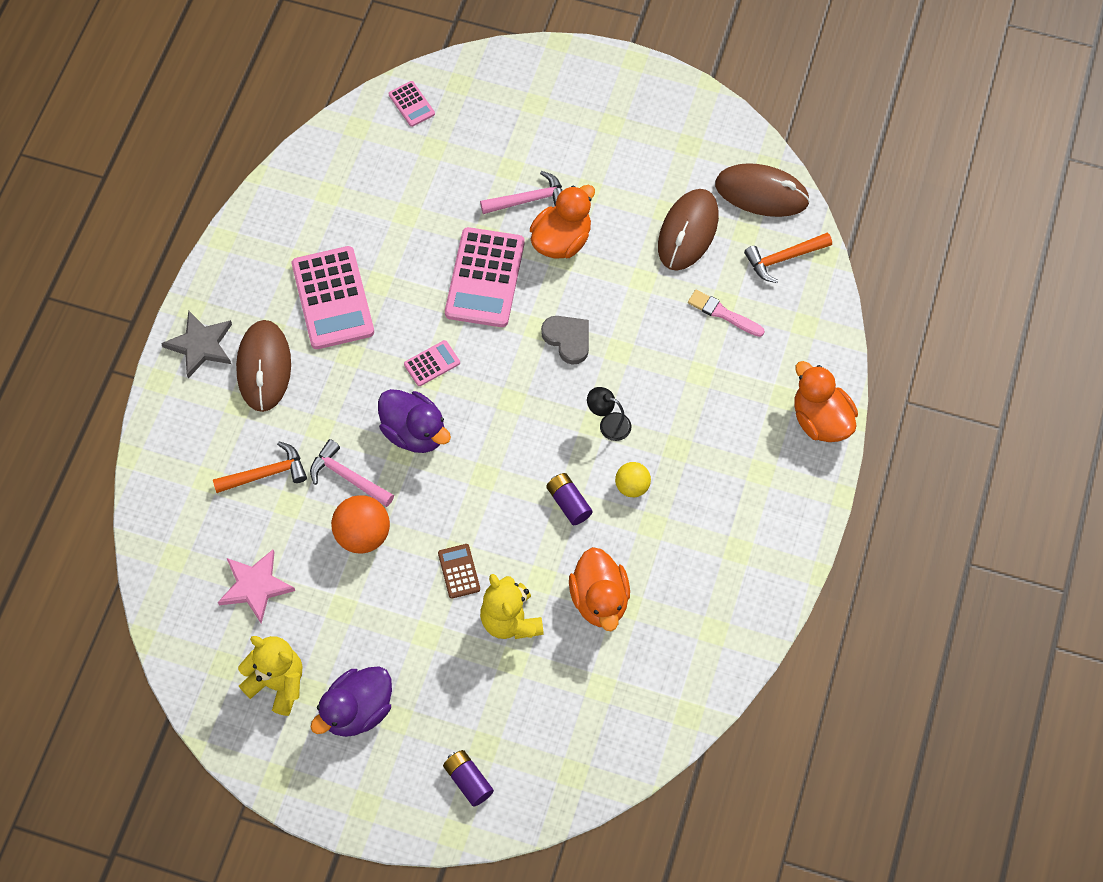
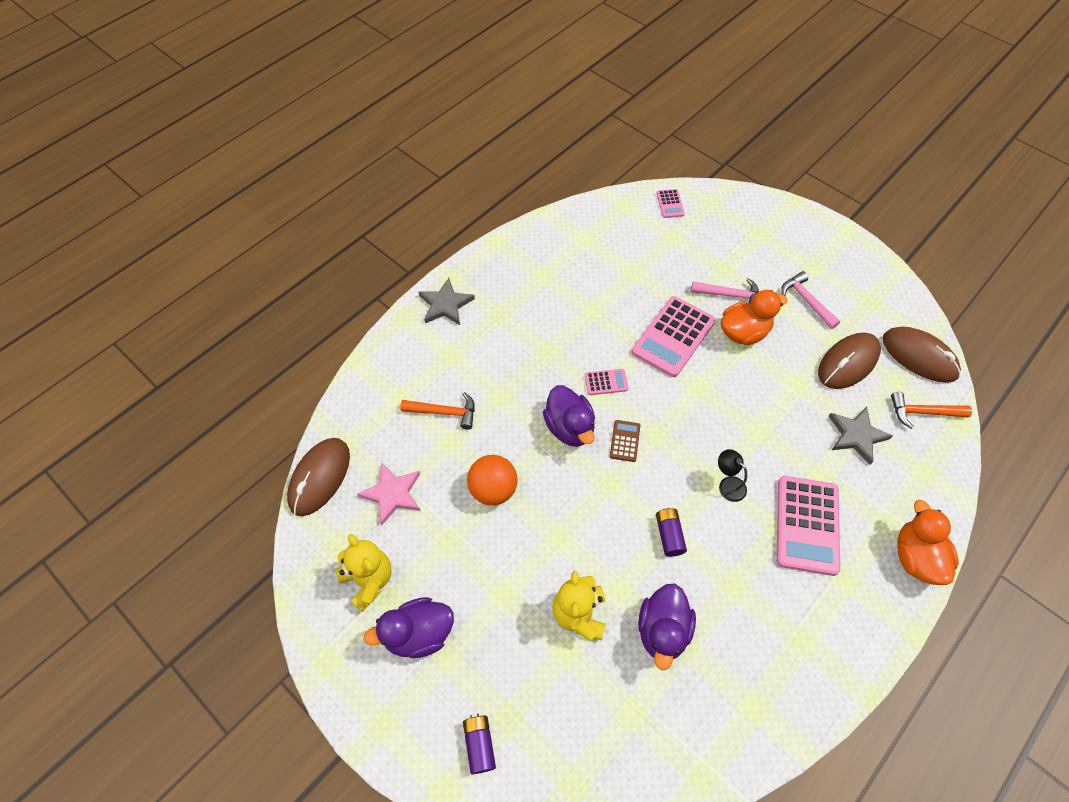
camera: 25 degrees right, 5 degrees down
brown mouse [236,320,291,412] -> brown mouse moved to [287,438,350,516]
pink calculator [292,246,374,349] -> pink calculator moved to [776,476,840,576]
pink hammer [310,439,394,507] -> pink hammer moved to [781,271,840,329]
brown calculator [438,544,480,599] -> brown calculator moved to [610,420,640,462]
grey heart [541,316,589,365] -> none
orange duck [569,547,630,631] -> purple duck [638,583,696,670]
yellow ball [615,462,651,497] -> none
pink brush [688,290,765,337] -> grey star [828,407,893,465]

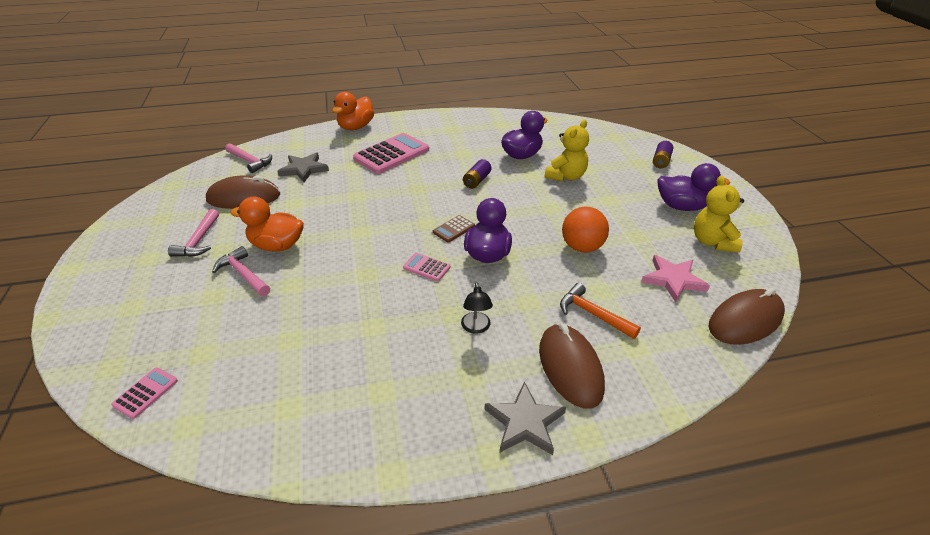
camera: 145 degrees left, 20 degrees down
pink calculator [632,296,715,377] -> none
black lamp [718,449,747,502] -> black lamp moved to [461,282,493,334]
brown mouse [882,327,961,383] -> brown mouse moved to [539,323,605,408]
orange hammer [891,392,972,429] -> pink hammer [225,143,272,173]

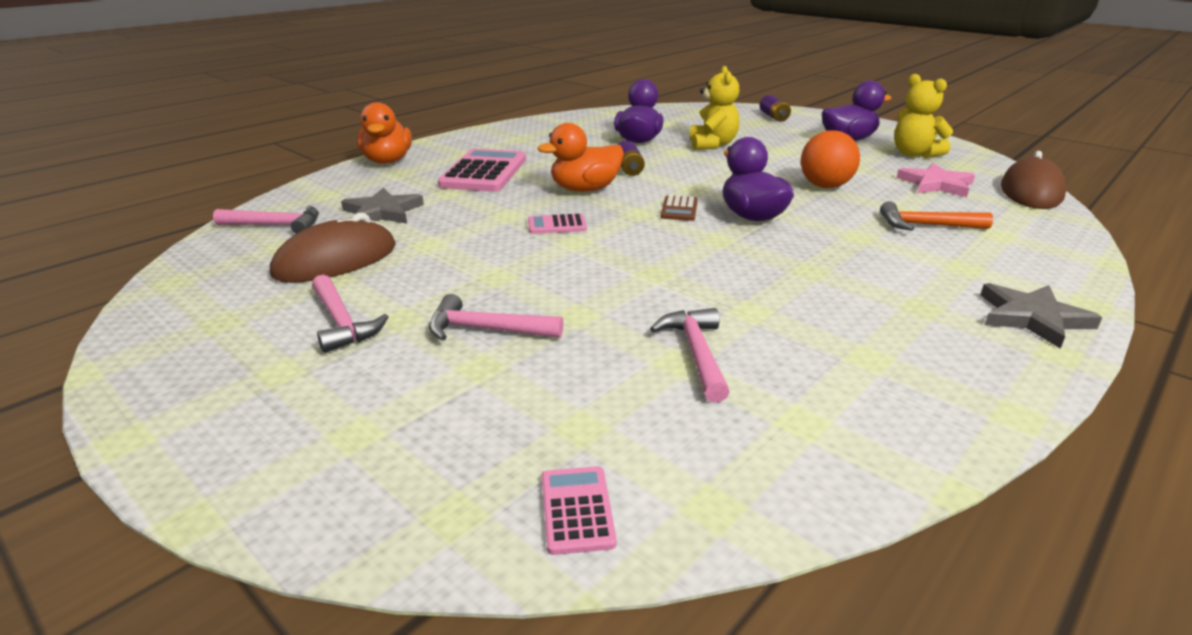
camera: 35 degrees left, 10 degrees down
orange duck [231,197,304,251] -> orange duck moved to [538,123,624,192]
pink calculator [403,253,451,281] -> pink calculator moved to [528,214,587,234]
black lamp [461,282,493,334] -> none
brown mouse [539,323,605,408] -> none
none -> pink hammer [650,308,729,403]

